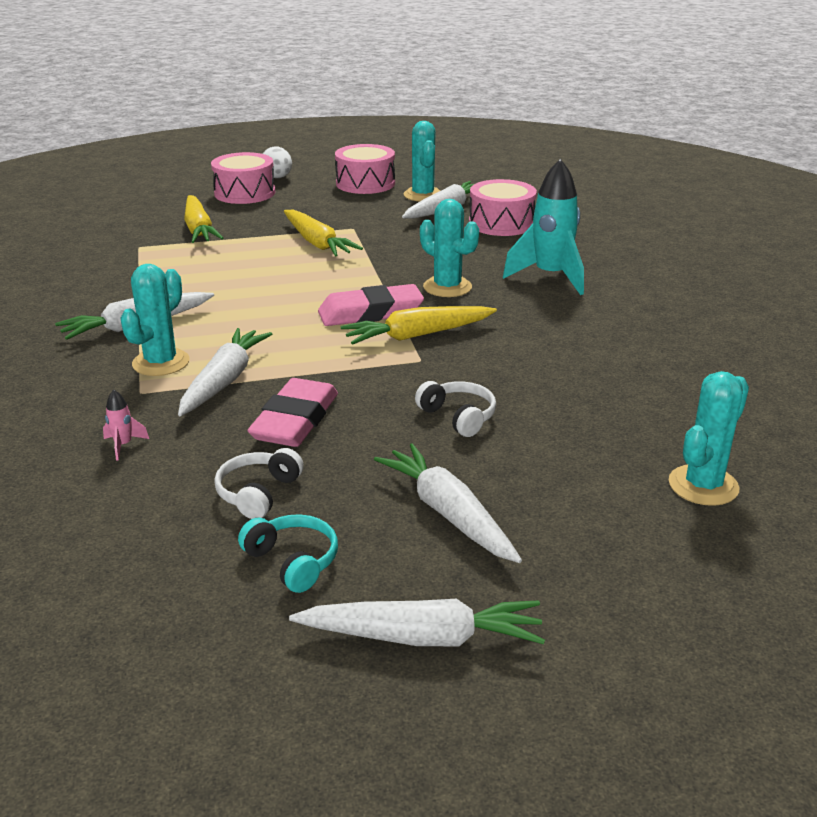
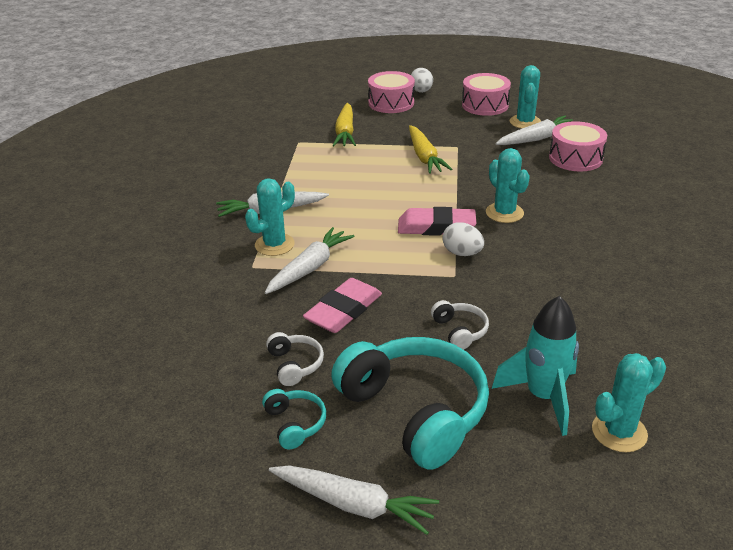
camera: 20 degrees right, 5 degrees up
pink rocket [103,390,149,461] -> none
white headphones [214,448,304,519] -> white headphones turned 120 degrees clockwise [266,332,324,386]
yellow carrot [341,306,497,345] -> white egg [443,222,484,256]
white carrot [374,443,522,563] -> turquoise headphones [331,337,489,470]
turquoise rocket [503,159,584,295] -> turquoise rocket moved to [492,296,579,436]

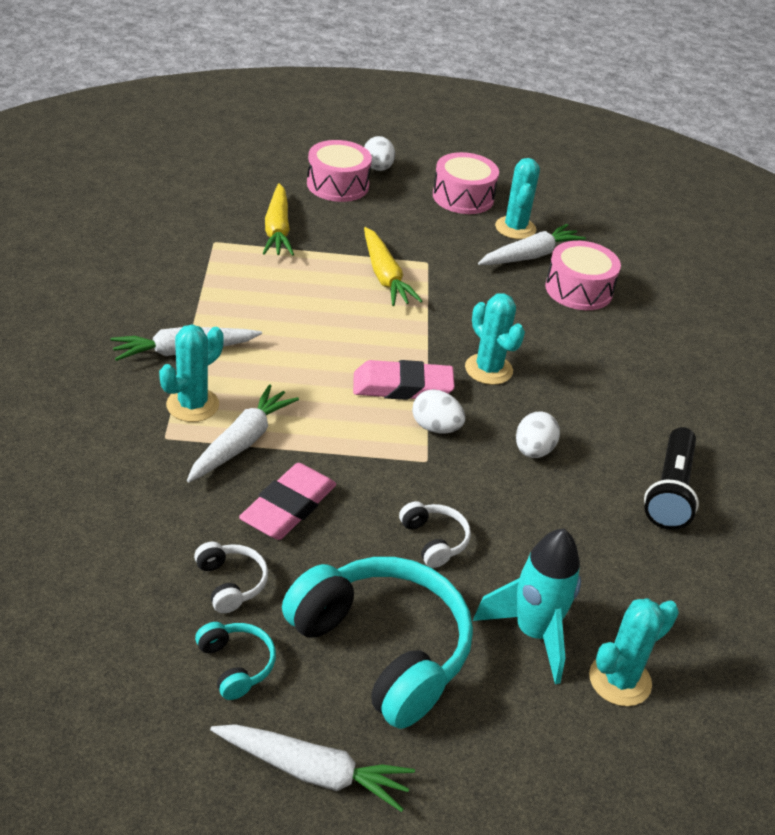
camera: 10 degrees left, 5 degrees up
none -> white egg [516,412,560,458]
none -> black flashlight [644,427,699,530]

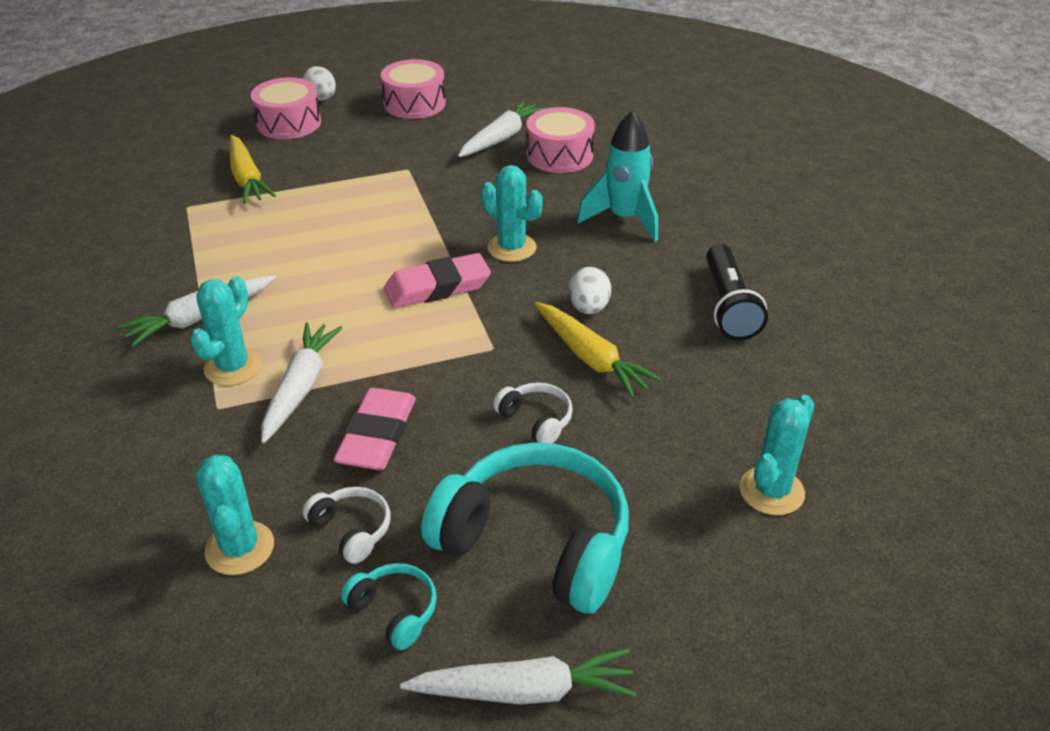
camera: 15 degrees left, 0 degrees up
yellow carrot [364,227,423,306] -> yellow carrot moved to [535,302,662,398]
white egg [412,389,465,433] -> none
turquoise rocket [473,529,581,684] -> turquoise rocket moved to [577,110,658,242]
turquoise cactus [495,158,540,239] -> turquoise cactus moved to [196,455,274,575]

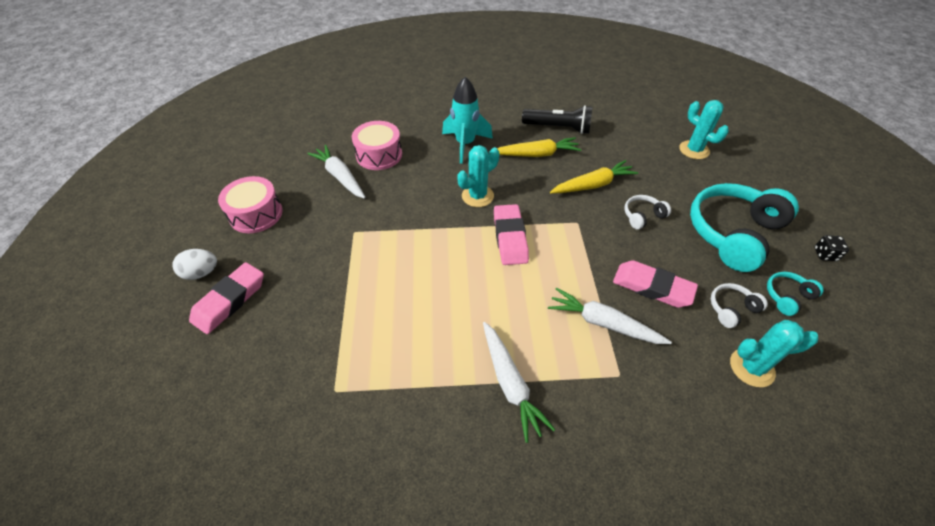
camera: 75 degrees left, 10 degrees up
turquoise cactus [190,276,262,386] -> none
yellow carrot [230,135,276,204] -> yellow carrot moved to [497,137,581,157]
pink drum [251,77,321,139] -> pink eraser [189,262,264,334]
white carrot [400,648,637,705] -> black dice [814,235,849,261]
white egg [568,267,611,314] -> none

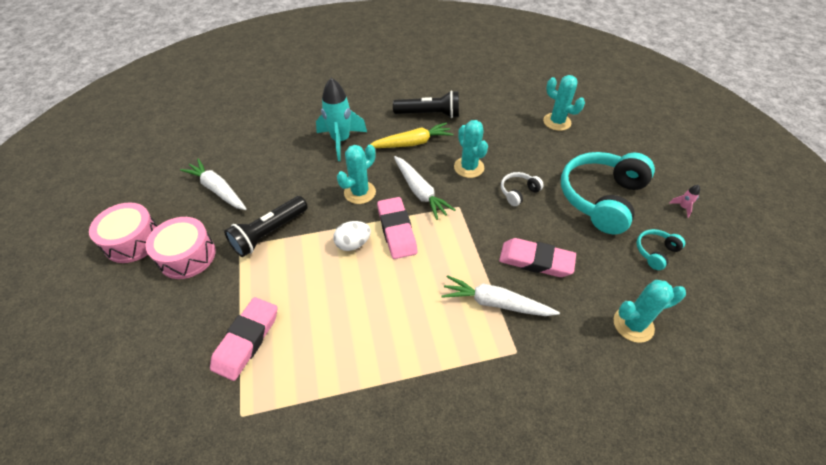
camera: 10 degrees left, 0 degrees up
white egg [172,249,217,280] -> white egg moved to [333,221,371,251]
pink eraser [189,262,264,334] -> pink eraser moved to [210,297,277,381]
pink drum [352,121,402,170] -> pink drum moved to [146,217,216,279]
white carrot [483,322,556,443] -> white carrot moved to [394,156,455,220]
yellow carrot [550,160,638,193] -> turquoise cactus [454,120,488,178]
white headphones [711,283,768,328] -> none
black dice [814,235,849,261] -> pink rocket [669,185,700,218]
none -> black flashlight [224,196,308,257]

